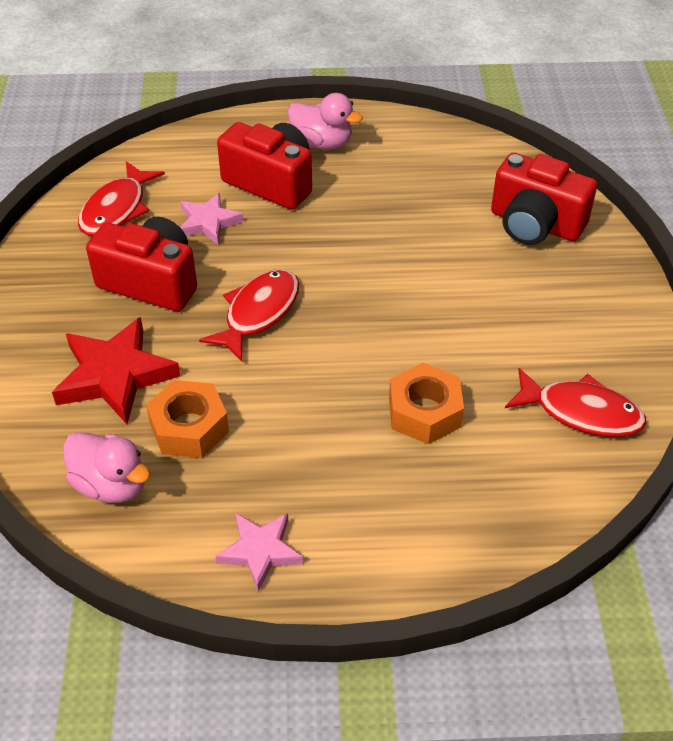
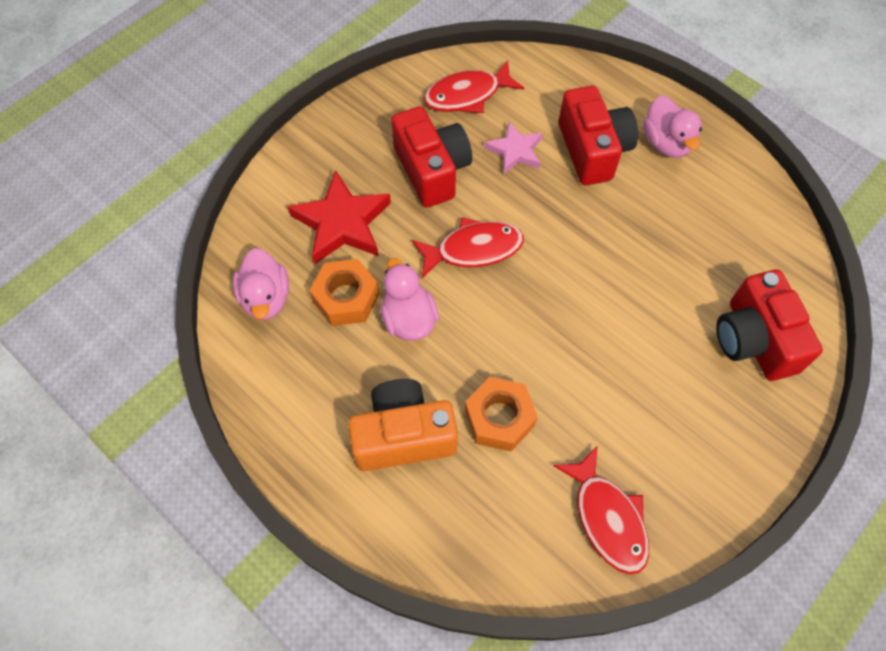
camera: 45 degrees right, 15 degrees up
pink star [215,513,303,592] -> none
none -> orange camera [348,379,458,471]
none -> pink duck [380,258,439,341]

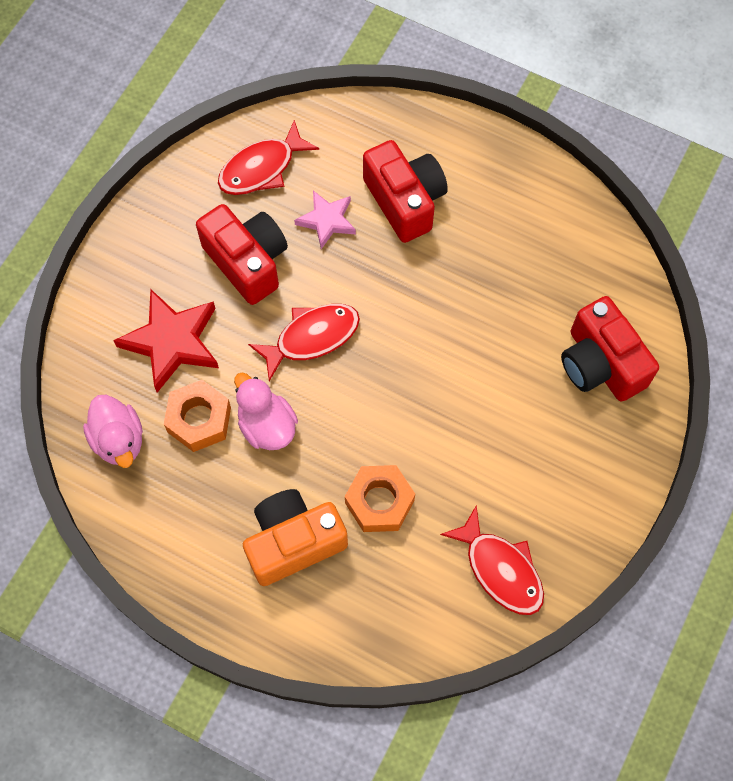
camera: 15 degrees left, 5 degrees up
pink duck [643,95,702,158] -> none

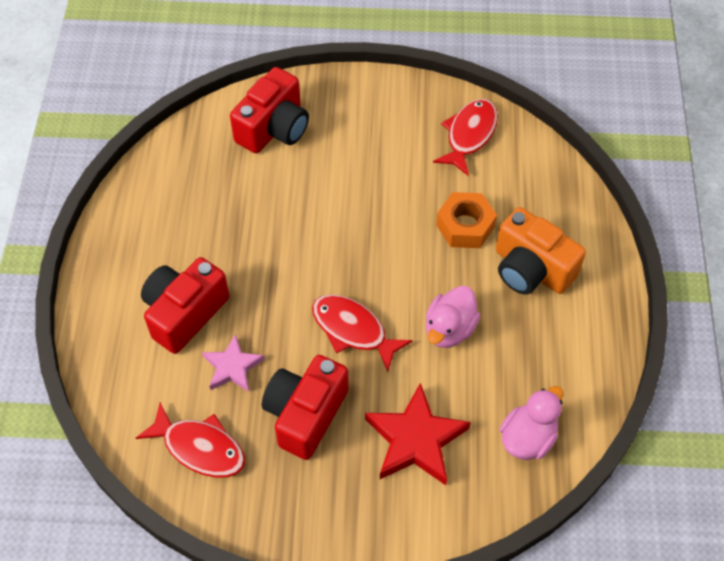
camera: 115 degrees left, 10 degrees down
orange nut [164,380,231,452] -> none

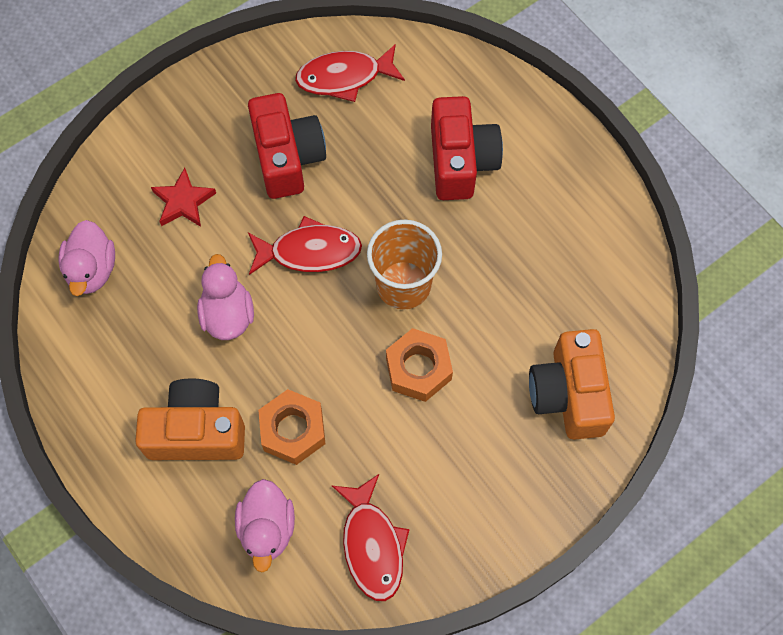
camera: 140 degrees right, 10 degrees up
pink star [202,334,264,392] -> none
red camera [230,67,309,153] -> orange camera [529,329,615,440]
red star [365,383,471,485] -> red star [151,168,216,227], size x0.61
none -> pink duck [235,479,295,573]
none -> orange cup [367,220,442,310]
none -> orange nut [386,328,453,402]

